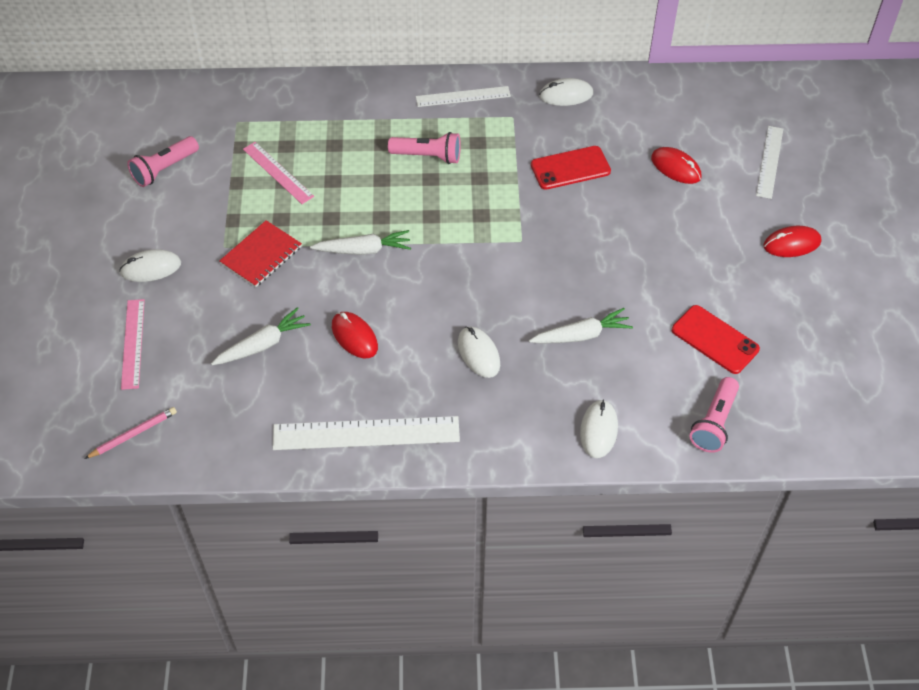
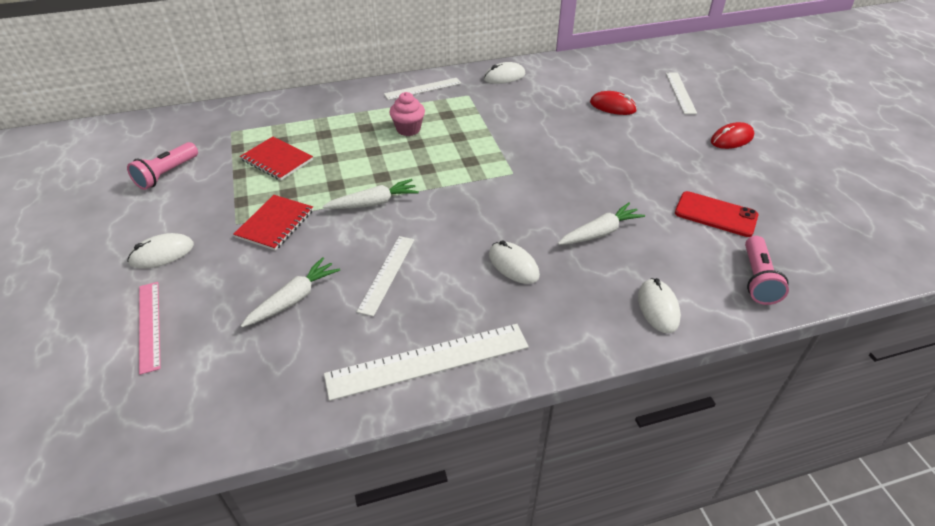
camera: 15 degrees left, 10 degrees down
pink pencil [84,407,177,459] -> none
pink ruler [243,142,314,204] -> red notebook [240,137,313,180]
red mouse [332,312,378,358] -> white ruler [357,236,414,316]
pink flashlight [388,132,461,164] -> pink cupcake [389,92,425,136]
red phone [531,146,611,190] -> none

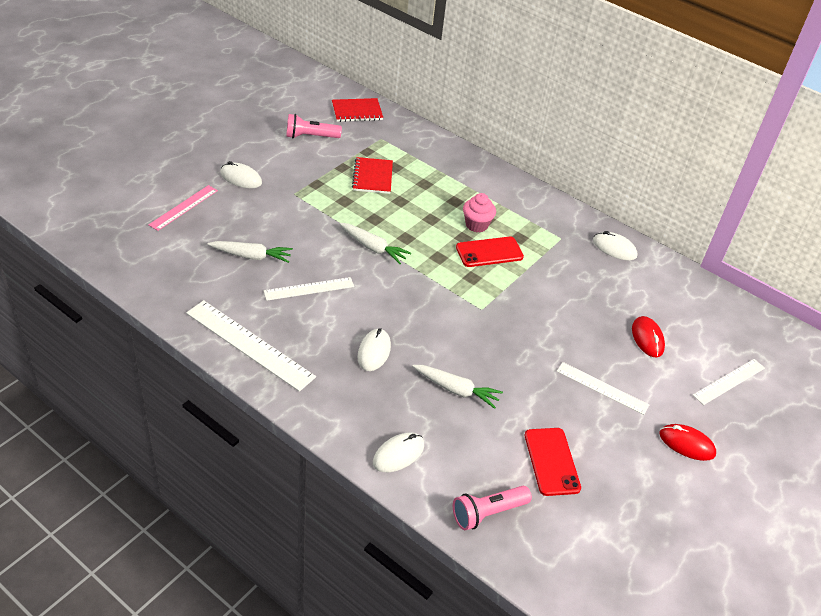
camera: 50 degrees right, 0 degrees up
red notebook [233,195,313,251] -> red notebook moved to [332,98,383,122]
white ruler [384,78,461,100] -> white ruler moved to [557,362,649,415]
none -> red phone [456,236,524,267]

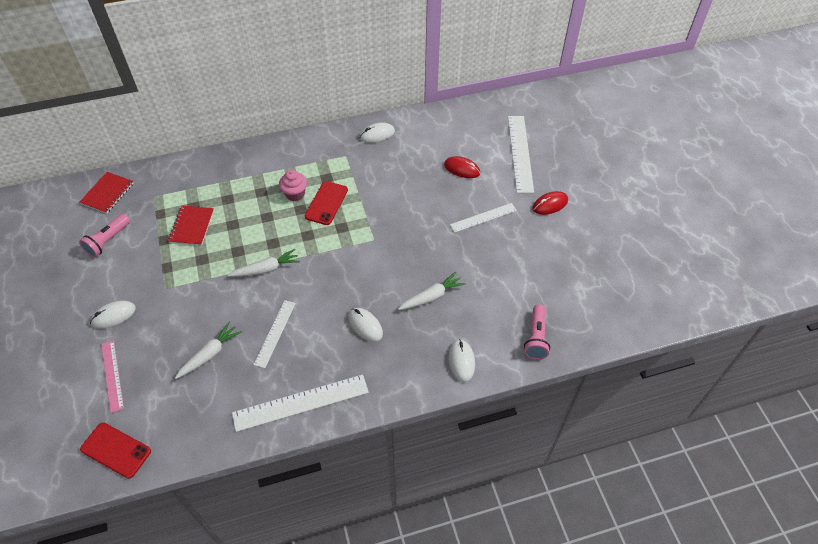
camera: 50 degrees left, 10 degrees up
red notebook [352,157,393,194] -> red notebook turned 60 degrees clockwise [168,206,214,246]
red phone [525,428,581,496] -> red phone moved to [80,422,151,479]
white ruler [693,359,765,405] -> white ruler [508,116,534,193], size x1.63

